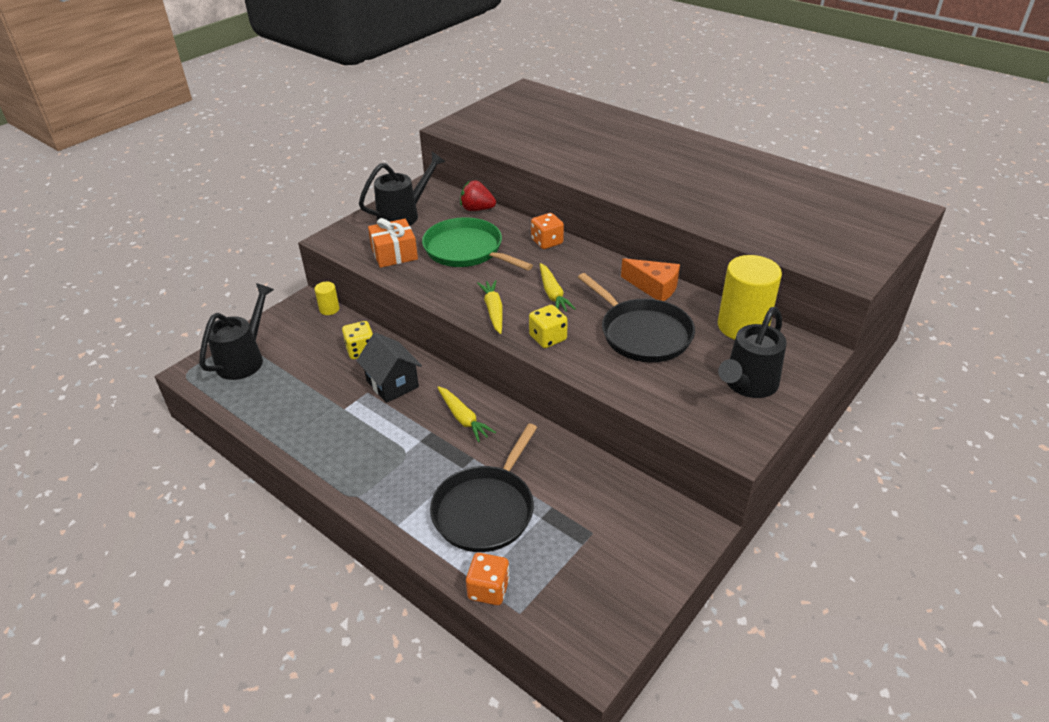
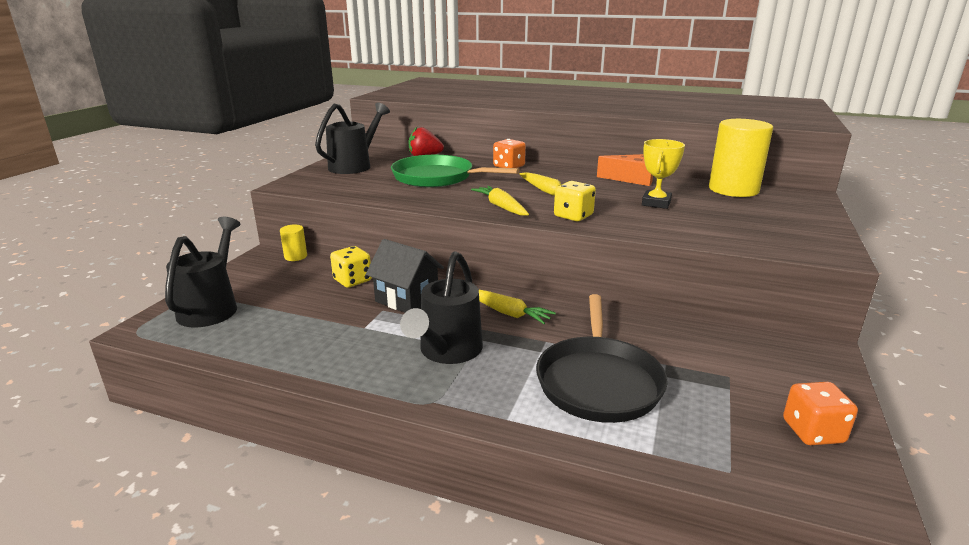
camera: 20 degrees left, 15 degrees down
orange gift [368,218,418,268] -> none
orange dice [466,553,510,605] -> orange dice moved to [783,382,858,445]
black pan [578,273,695,362] -> yellow trophy [642,139,685,209]
black watering can [718,307,787,398] -> black watering can moved to [400,251,483,364]

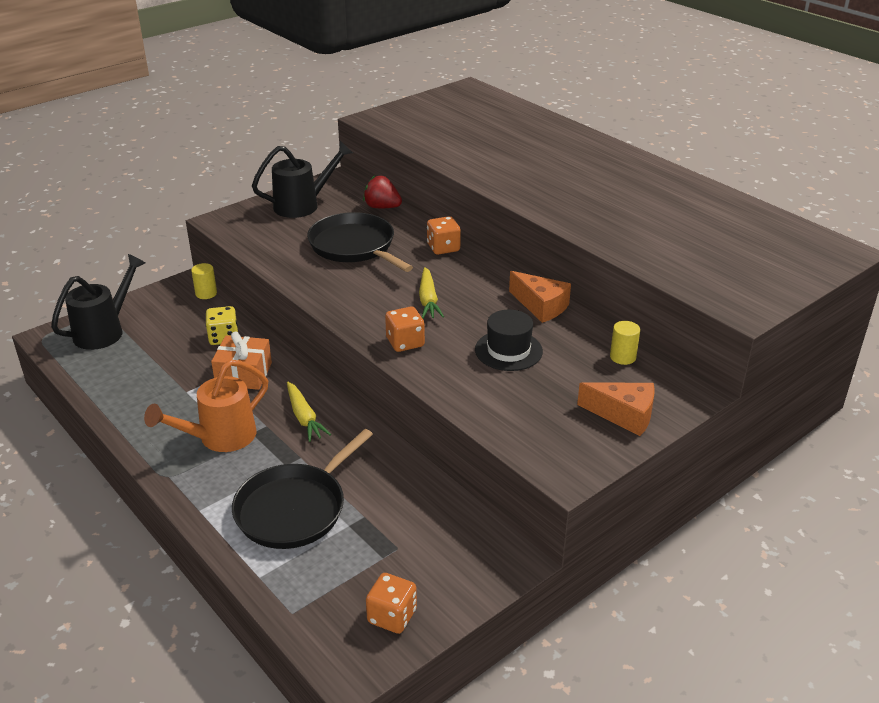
camera: 30 degrees right, 10 degrees up
black house [366,239,444,312] -> orange gift [211,331,272,390]
green pan [391,155,519,187] -> black pan [307,212,413,272]
black watering can [400,251,483,364] -> orange watering can [144,360,268,452]
yellow carrot [471,186,529,216] -> none
yellow dice [554,181,596,221] -> orange dice [385,306,425,352]
yellow trophy [642,139,685,209] -> black hat [475,310,543,371]
yellow cylinder [709,119,773,197] -> yellow cylinder [610,321,640,365], size x0.46
none -> orange cheese [577,382,655,436]

